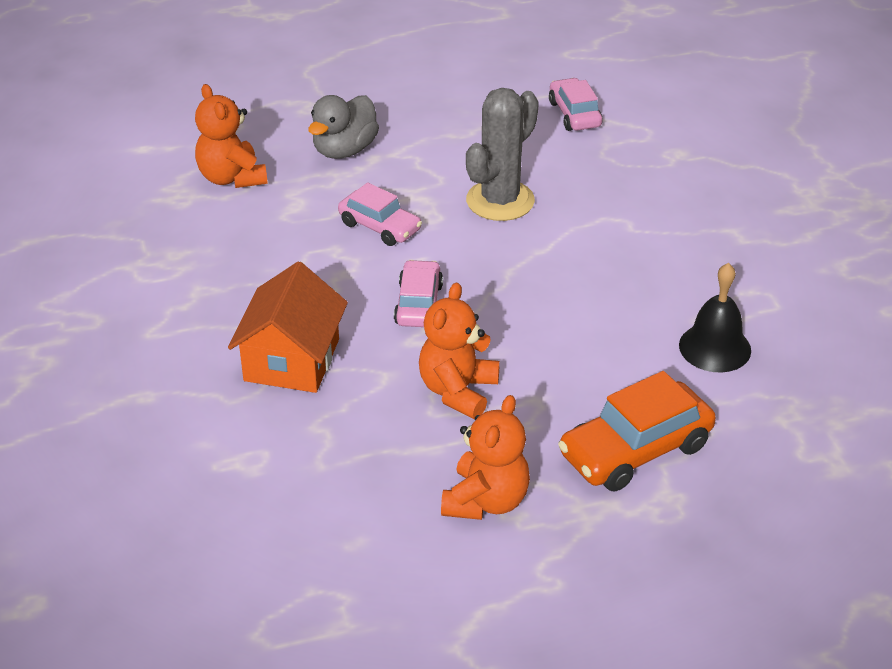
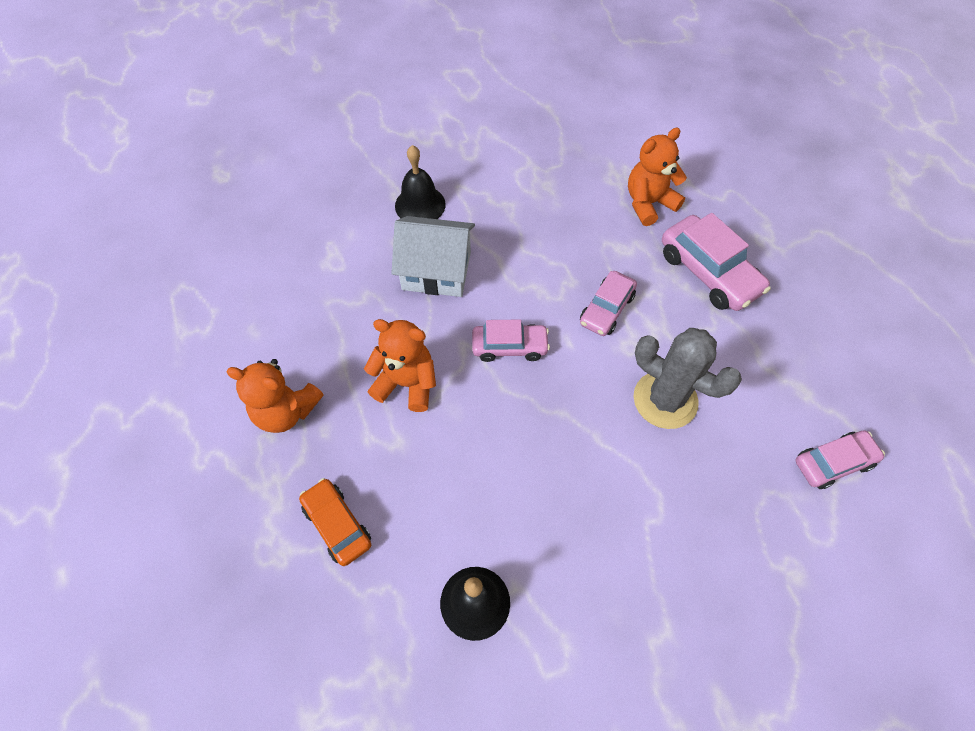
camera: 85 degrees right, 20 degrees up
orange house [228,262,348,393] -> white house [392,216,475,297]
grey duck [308,95,379,159] -> pink car [662,213,771,311]
orange car [558,371,716,491] -> orange car [299,478,371,566], size x0.64
none -> black bell [395,145,446,219]

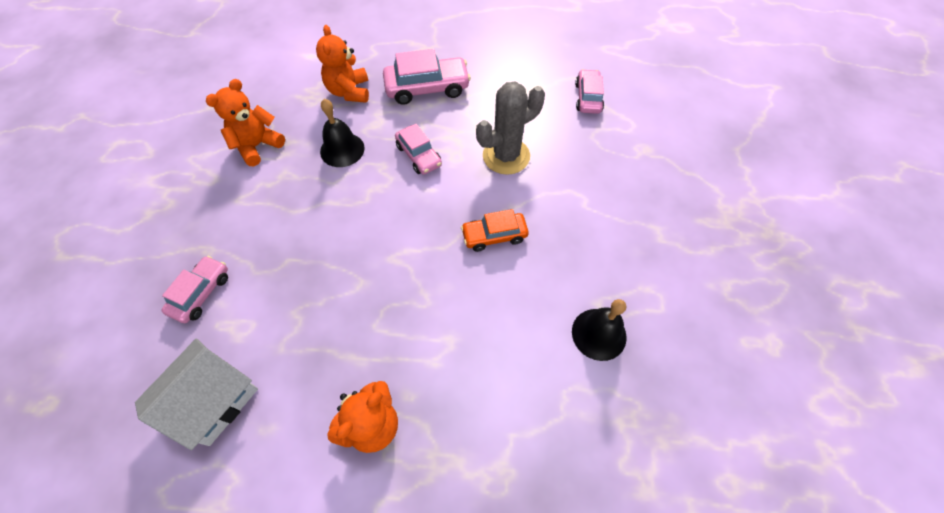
camera: 65 degrees left, 0 degrees up
orange car [299,478,371,566] -> orange car moved to [461,209,529,252]
orange teddy bear [364,319,436,412] -> orange teddy bear moved to [206,79,285,166]
white house [392,216,475,297] -> white house moved to [135,339,258,450]
black bell [395,145,446,219] -> black bell moved to [320,99,365,167]
pink car [472,320,550,362] -> pink car moved to [161,256,228,323]

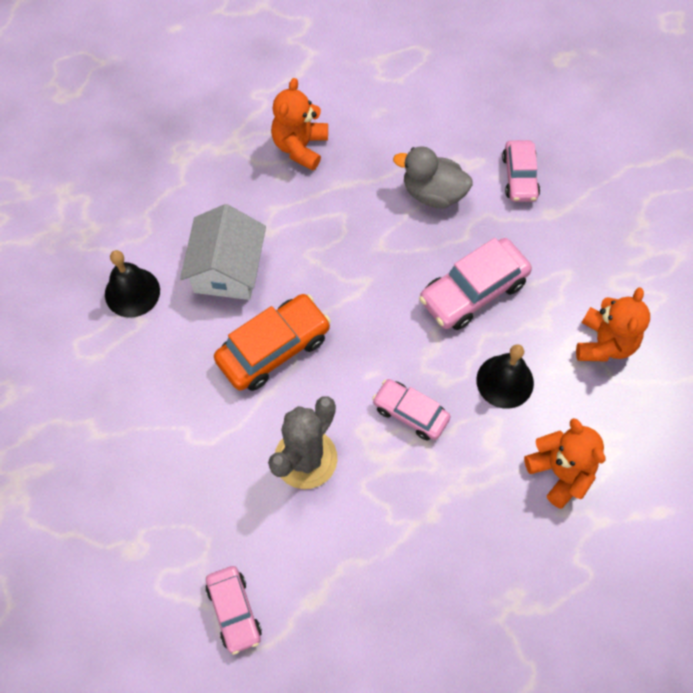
camera: 155 degrees right, 5 degrees up
white house [135,339,258,450] -> white house moved to [180,204,266,300]
pink car [383,49,471,105] -> pink car moved to [419,238,532,330]
orange car [461,209,529,252] -> orange car [214,294,331,391], size x1.56
none -> grey duck [393,146,473,208]

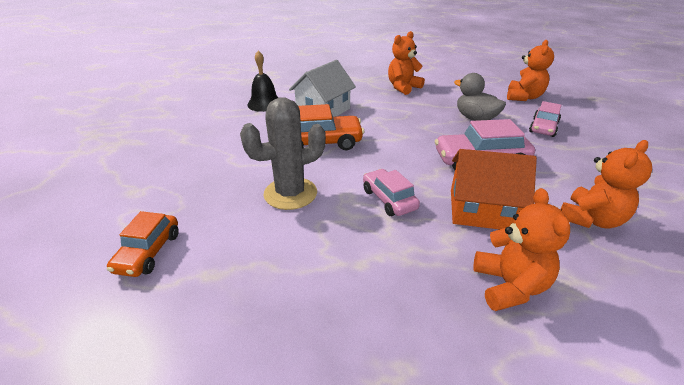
camera: 30 degrees right, 30 degrees down
pink car [206,566,262,655] -> orange car [107,211,179,277]
black bell [476,344,534,409] -> orange house [451,149,537,230]
none -> orange teddy bear [507,40,554,101]

